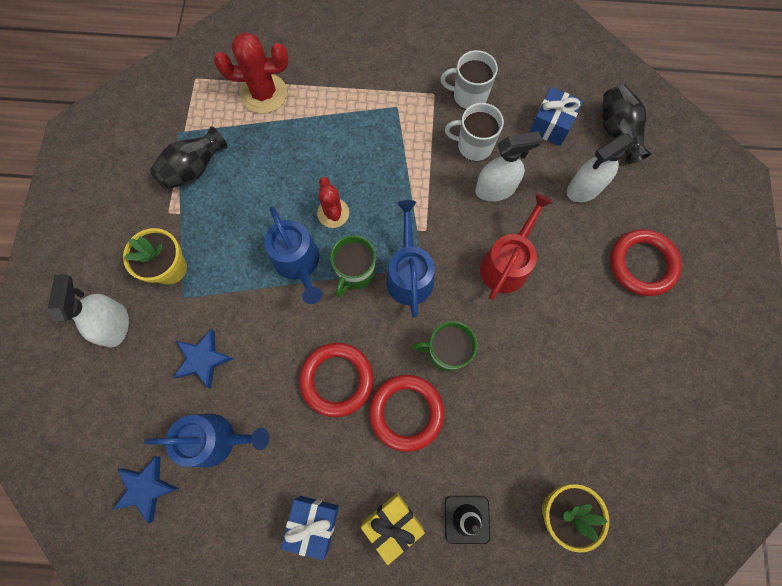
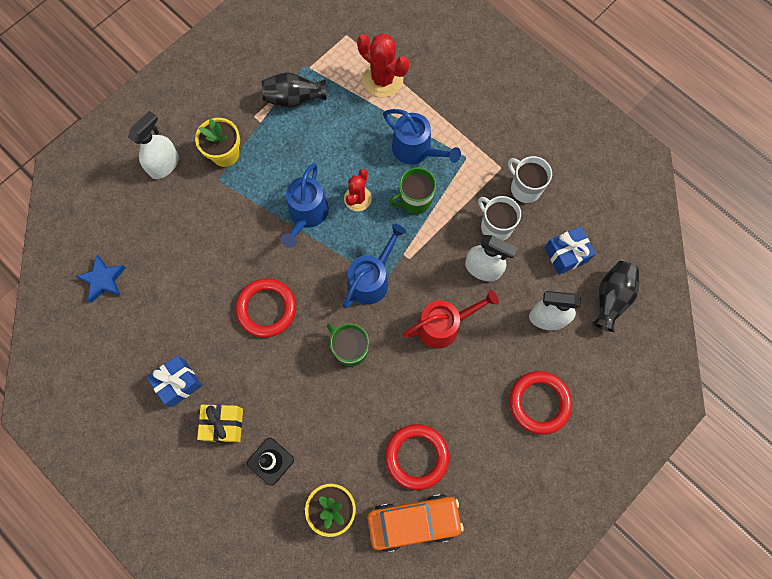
camera: 40 degrees right, 0 degrees up
blue watering can [144,414,269,467] -> blue watering can moved to [383,109,461,165]
blue star [173,329,233,389] -> none
green mug [330,235,376,297] -> green mug moved to [389,168,436,214]
red ring [369,375,444,452] -> red ring moved to [385,424,449,490]
none -> orange car [367,494,464,552]

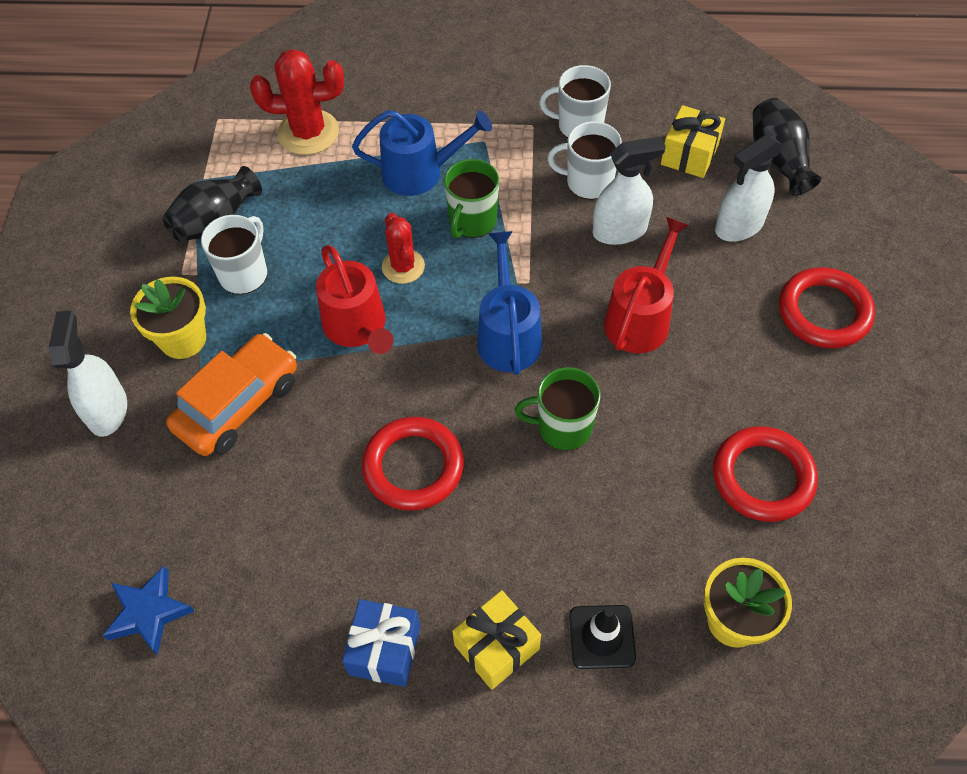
camera: 40 degrees left, 15 degrees down
blue watering can [281,163,329,248] -> red watering can [316,245,394,354]
orange car [367,494,464,552] -> orange car moved to [166,333,297,456]
blue gift [545,226,596,275] -> yellow gift [661,105,725,178]
none -> white mug [201,215,267,294]

